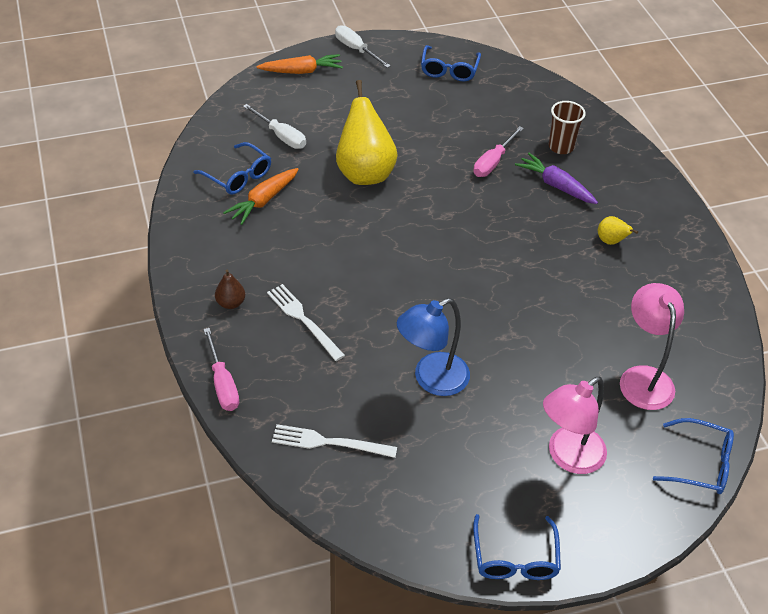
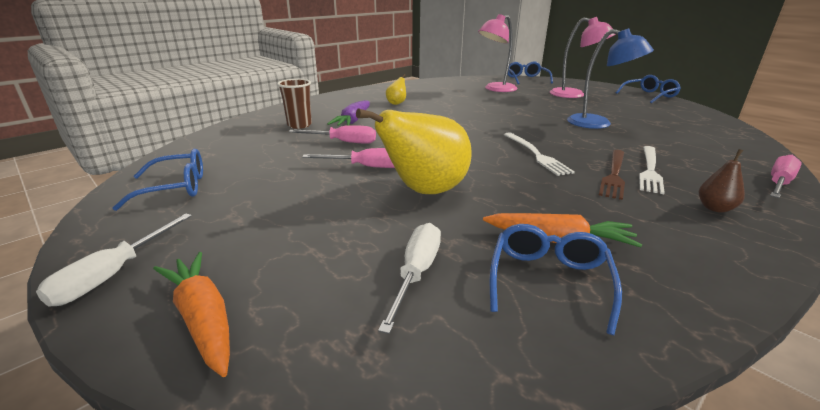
camera: 115 degrees left, 20 degrees down
white fork [272,424,397,458] -> white fork moved to [504,132,575,176]
none -> pink screwdriver [302,148,395,168]
none -> brown fork [599,150,625,200]

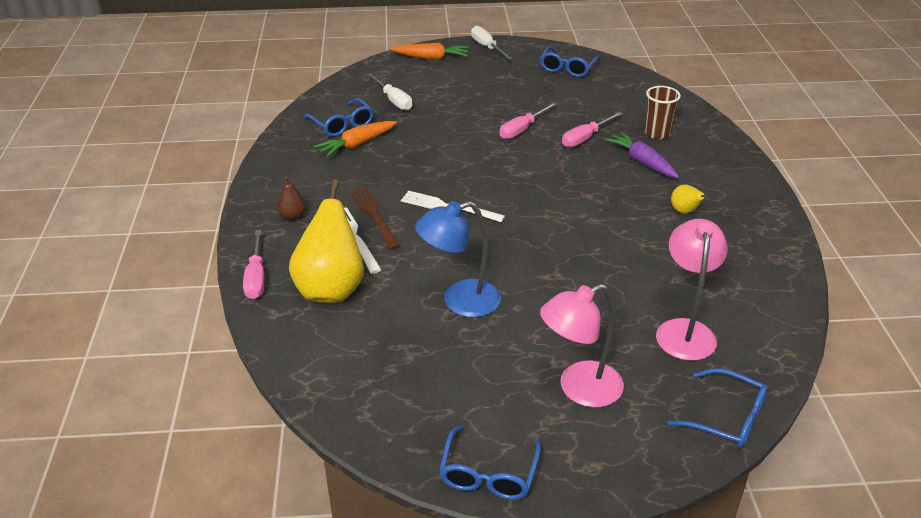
camera: 130 degrees right, 10 degrees up
yellow pear [356,109,471,194] -> yellow pear moved to [289,180,364,303]

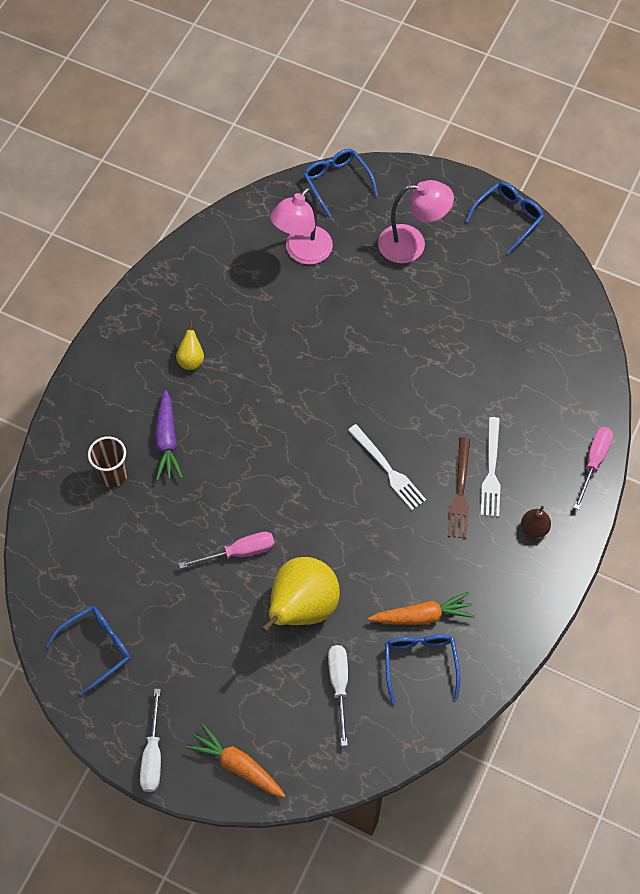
camera: 150 degrees left, 25 degrees up
yellow pear [289,180,364,303] -> yellow pear moved to [261,557,340,633]
blue lamp [415,201,501,317] -> none
pink screwdriver [562,112,623,147] -> none

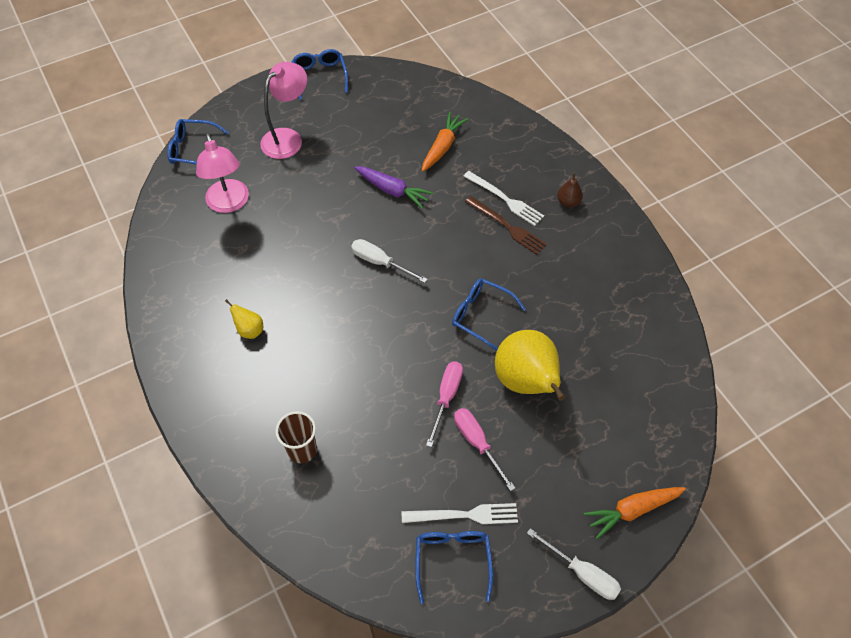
camera: 55 degrees left, 5 degrees down
purple carrot [155,390,183,481] -> purple carrot moved to [354,166,433,208]
white screwdriver [328,645,348,746] -> white screwdriver moved to [351,239,428,283]
white fork [348,424,426,510] -> white fork moved to [402,503,518,524]
orange carrot [368,592,475,625] -> orange carrot moved to [422,112,468,172]
blue glasses [385,634,460,705] -> blue glasses moved to [452,279,526,351]
pink screwdriver [573,427,613,510] -> pink screwdriver moved to [454,408,515,491]

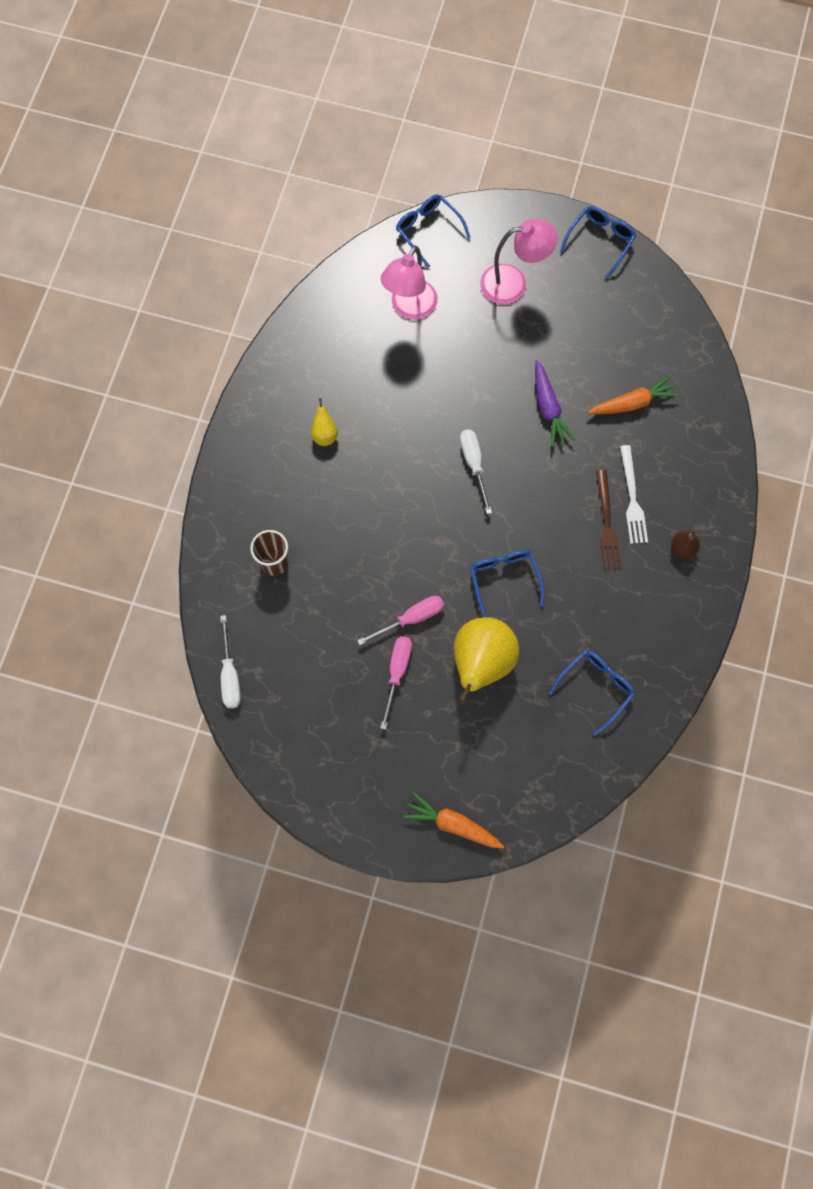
camera: 45 degrees right, 15 degrees up
white fork [402,503,518,524] -> none
blue glasses [415,531,493,604] -> blue glasses moved to [549,650,635,735]
white screwdriver [527,528,621,600] -> white screwdriver moved to [220,615,241,708]

